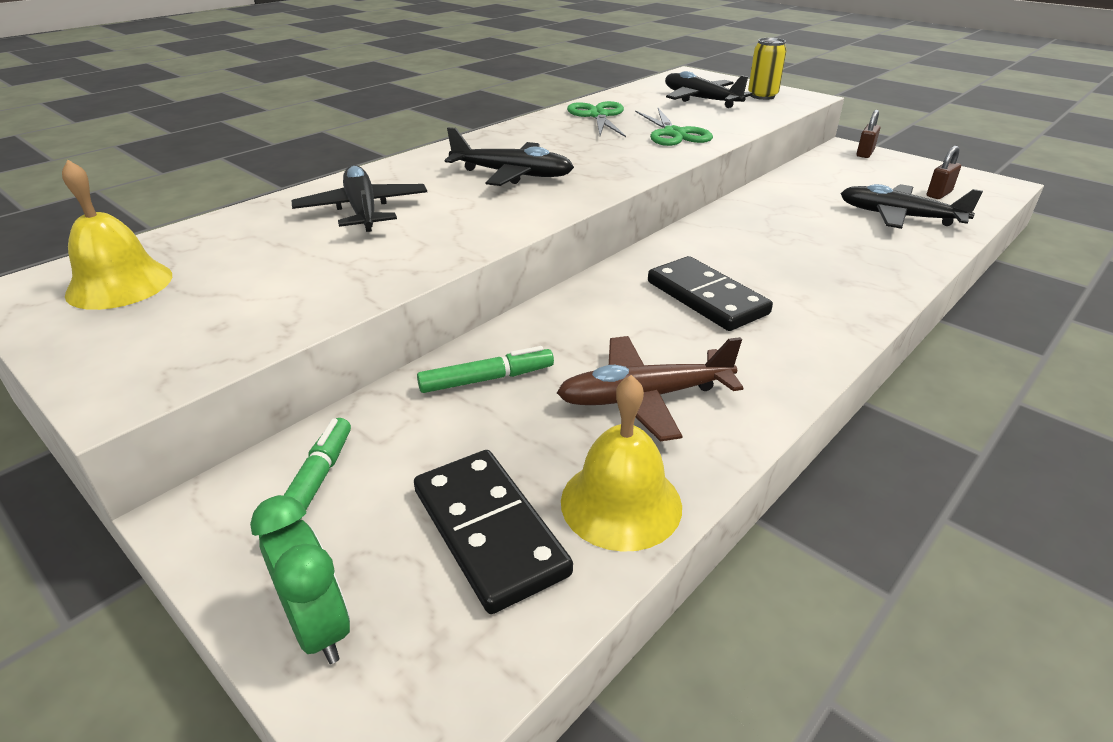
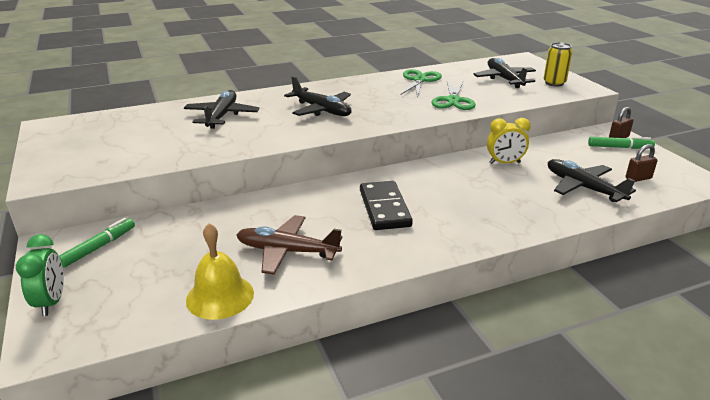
camera: 25 degrees right, 5 degrees down
yellow bell [62,160,172,310] -> none
black domino [414,450,573,614] -> none
green marker [417,346,554,393] -> green marker moved to [588,137,655,149]
none -> yellow clock [487,118,530,164]

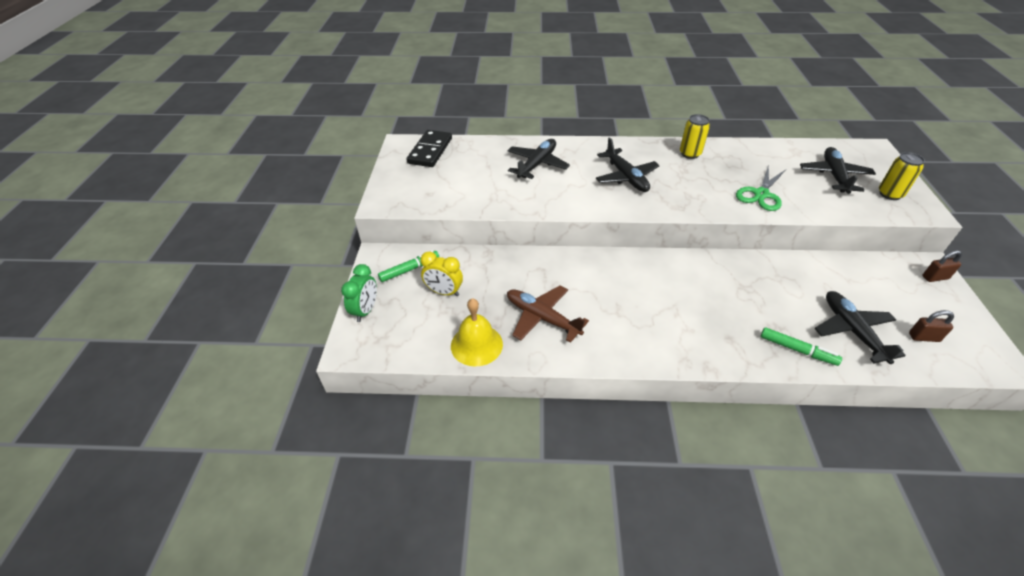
camera: 25 degrees right, 15 degrees up
black domino [360,181,413,230] -> black domino moved to [407,130,452,167]
green scissors [400,69,442,97] -> none
yellow clock [487,118,530,164] -> yellow clock moved to [420,251,463,296]
green marker [588,137,655,149] -> green marker moved to [761,327,842,366]
none -> yellow can [680,114,710,159]

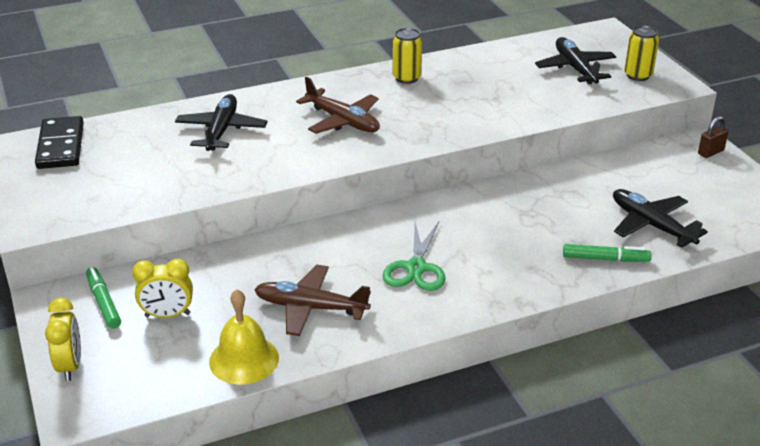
camera: 25 degrees left, 10 degrees down
green clock [341,264,377,322] -> yellow clock [45,298,81,381]
green marker [378,250,439,282] -> green marker turned 60 degrees counterclockwise [86,267,121,329]
black plane [596,137,660,192] -> brown plane [296,77,380,134]
green scissors [736,166,785,211] -> green scissors moved to [383,222,445,291]
brown padlock [909,310,954,342] -> none

